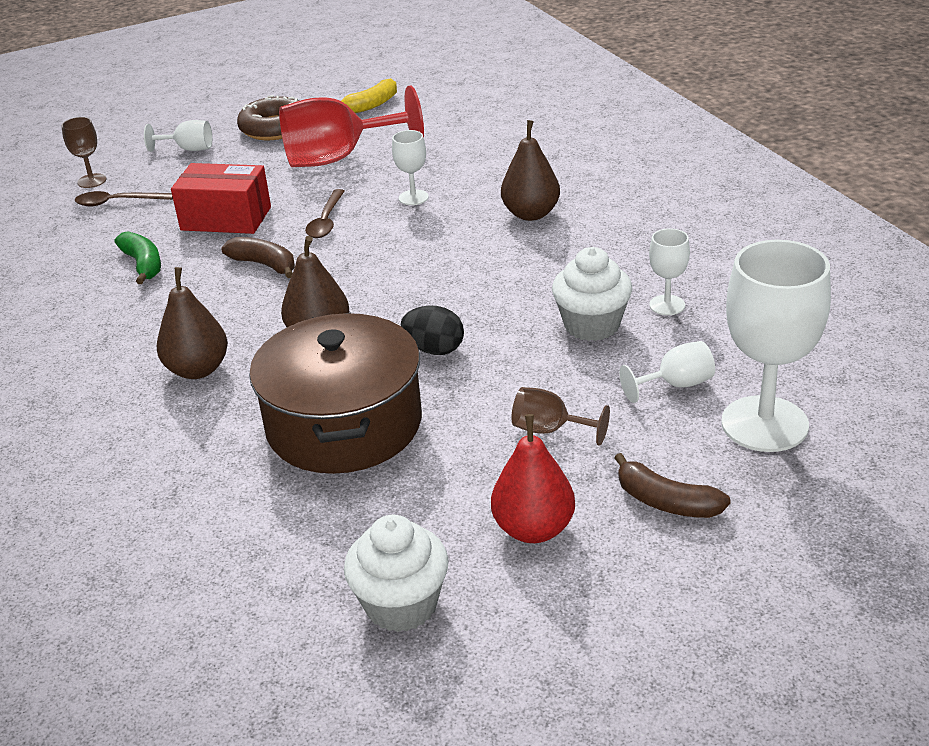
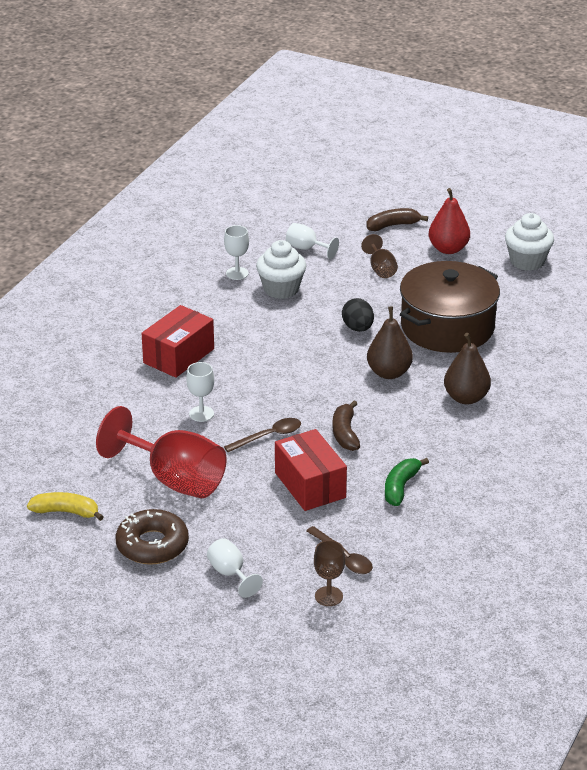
camera: 130 degrees left, 0 degrees up
brown pear [501,120,560,221] -> red box [142,305,214,378]
brown banana [614,453,731,518] -> brown banana turned 105 degrees counterclockwise [366,208,428,231]
white goblet [721,240,831,452] -> none

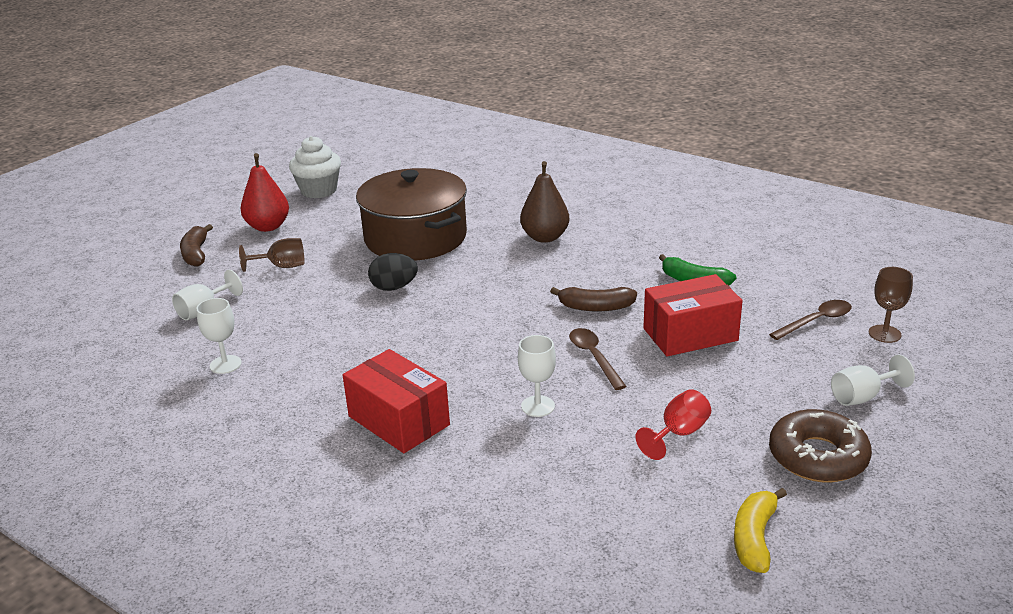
camera: 80 degrees left, 5 degrees down
red goblet [96,406,227,498] -> red goblet [636,389,711,460], size x0.48
white cupcake [256,240,306,299] -> none
brown pear [367,306,413,379] -> none

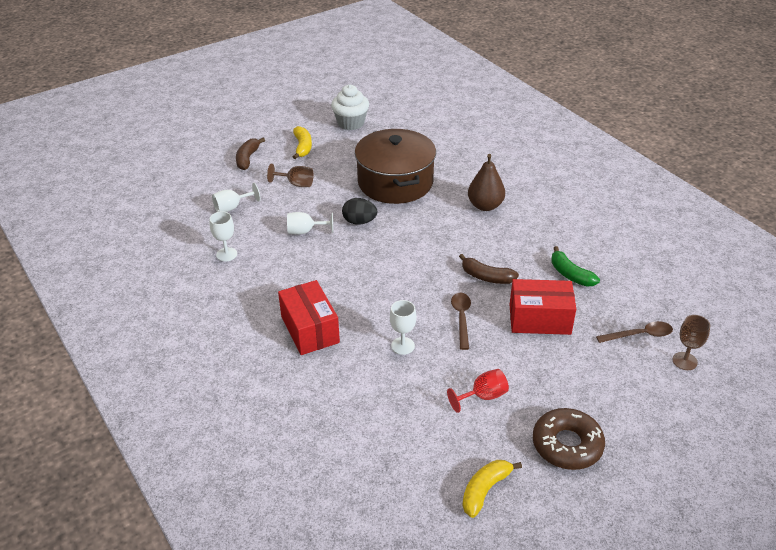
camera: 20 degrees right, 10 degrees up
red pear [241,153,289,232] -> yellow banana [293,126,312,159]
white goblet [831,354,915,406] -> white goblet moved to [287,212,333,235]

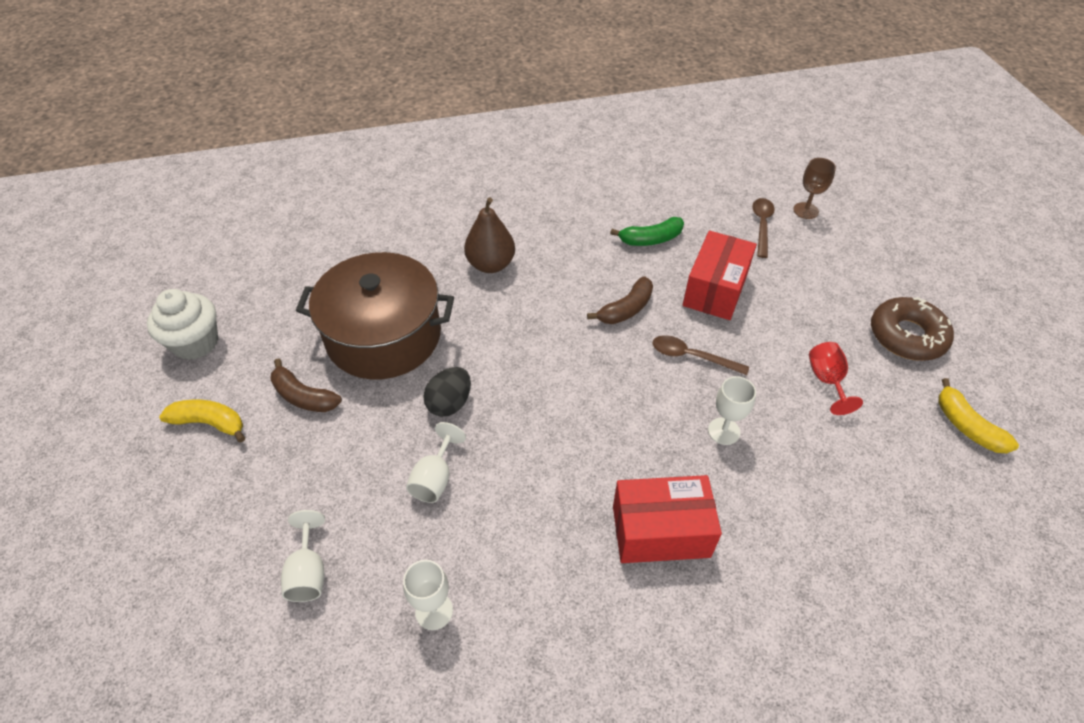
camera: 70 degrees left, 10 degrees up
brown banana [236,138,265,170] -> brown banana moved to [270,358,342,412]
brown goblet [267,164,313,187] -> none

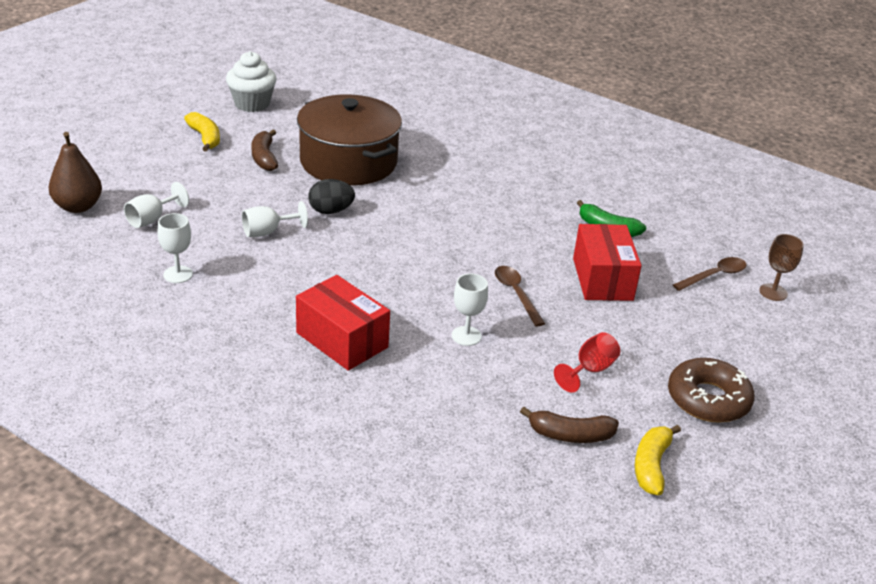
camera: 45 degrees right, 15 degrees down
brown pear [464,197,515,273] -> brown pear moved to [48,132,102,213]
brown banana [587,276,653,324] -> brown banana moved to [520,407,619,443]
red box [683,231,757,320] -> red box turned 75 degrees counterclockwise [573,224,642,301]

